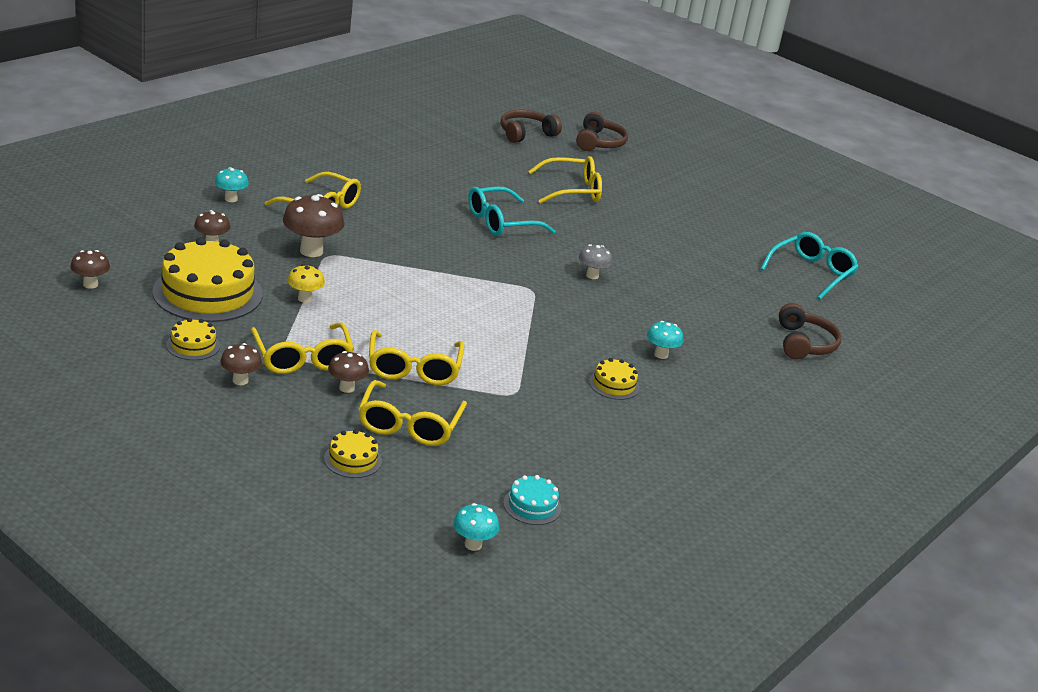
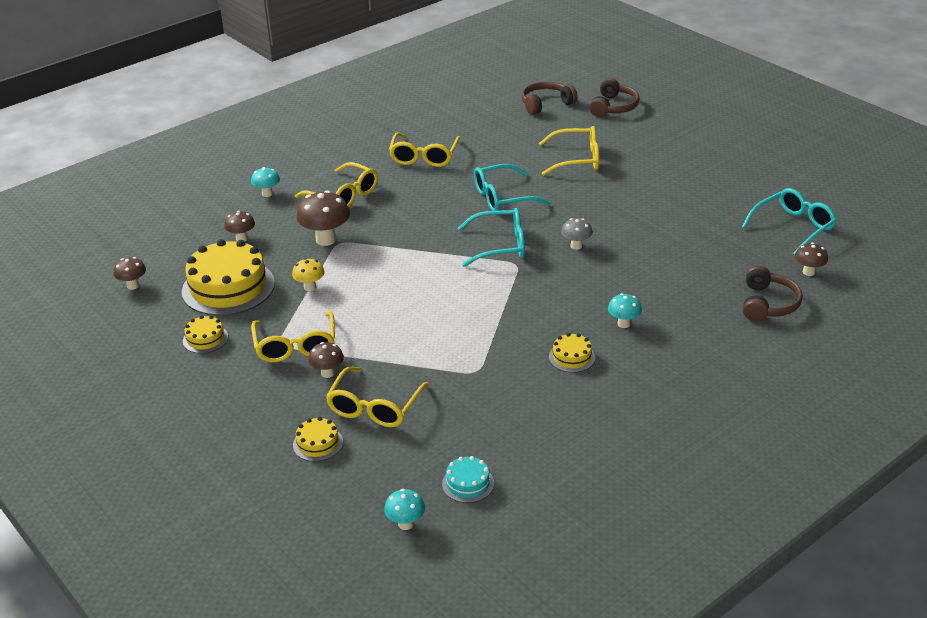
camera: 15 degrees right, 5 degrees up
brown mushroom [220,343,262,385] -> brown mushroom moved to [795,243,828,276]
yellow glasses [369,330,465,385] -> yellow glasses moved to [389,132,460,167]
none -> turquoise glasses [458,208,525,267]

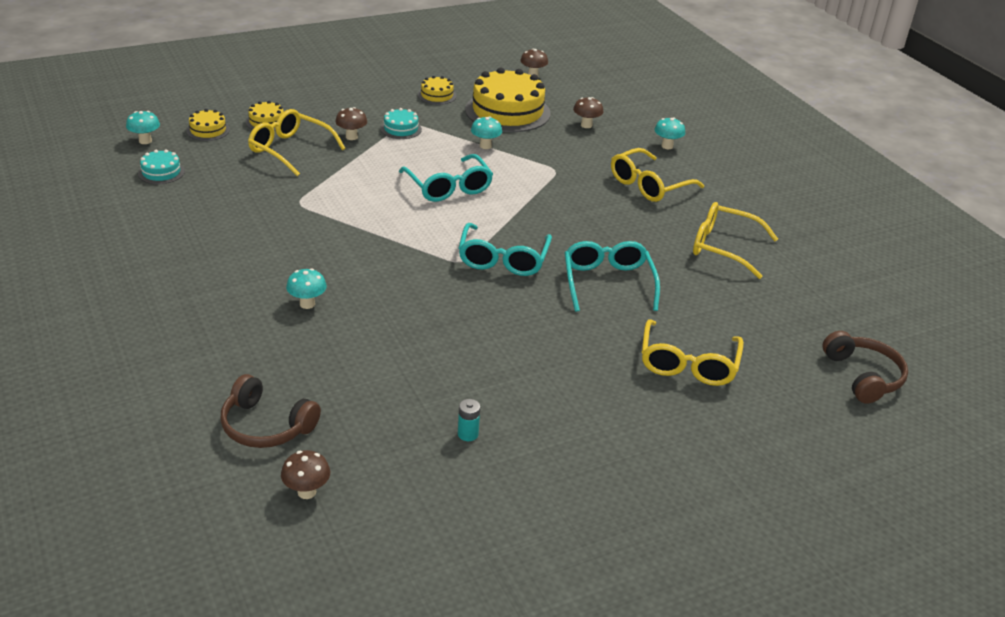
camera: 100 degrees right, 0 degrees up
yellow glasses [251,311,335,362] -> turquoise cake [380,108,422,139]
yellow mushroom [292,258,325,291] -> turquoise mushroom [471,116,502,149]
brown mushroom [296,190,350,246] -> none
yellow cake [549,333,595,373] -> yellow cake moved to [186,109,230,141]
grey mushroom [561,218,593,250] -> none
brown headphones [589,78,640,117] -> none
turquoise glasses [742,188,837,255] -> turquoise glasses moved to [399,154,493,202]
none -> turquoise battery [458,399,480,441]

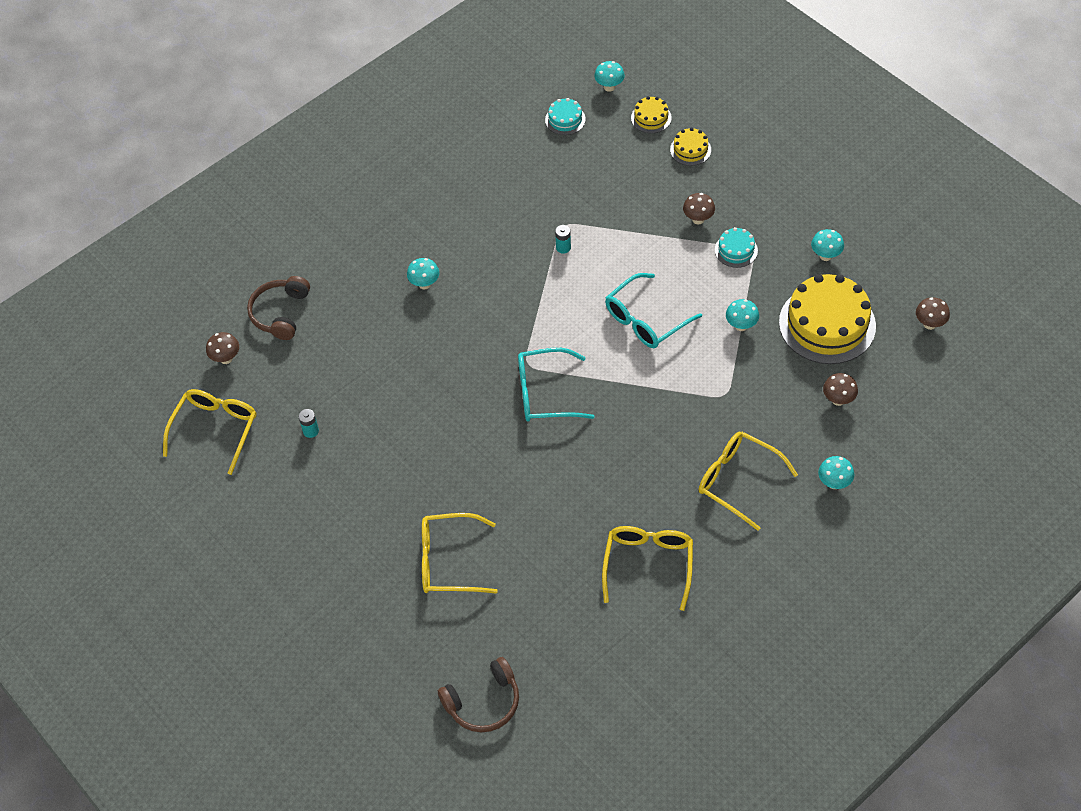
camera: 80 degrees right, 20 degrees up
yellow glasses [248,109,345,176] -> yellow glasses moved to [163,389,256,475]
yellow cake [418,76,457,105] -> turquoise mushroom [811,229,844,261]
turquoise glasses [565,241,660,312] -> none
none -> turquoise battery [555,225,571,254]

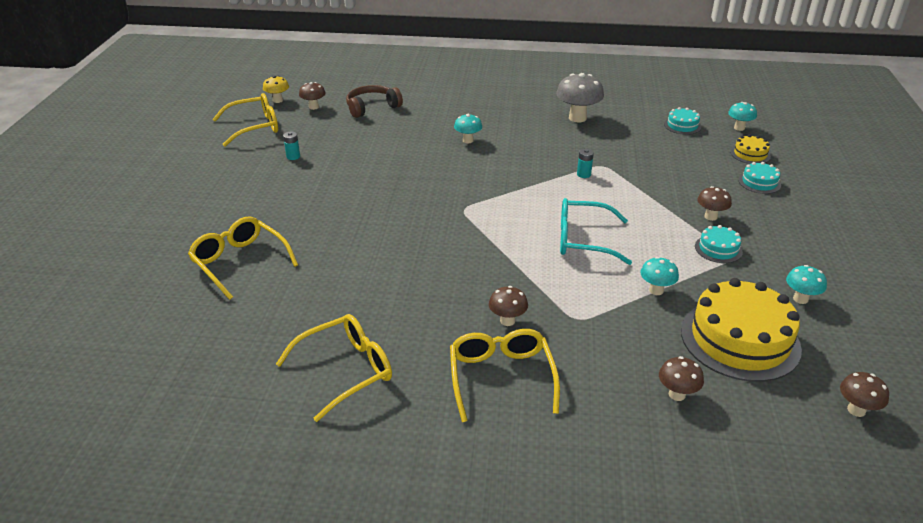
camera: 45 degrees right, 20 degrees down
brown headphones [438,657,519,732] -> none
turquoise glasses [518,348,594,422] -> none
yellow cake [670,128,711,166] -> turquoise cake [738,162,781,194]
turquoise mushroom [818,456,854,489] -> none
none -> yellow mushroom [263,76,289,103]
none -> brown mushroom [489,286,528,326]
none -> grey mushroom [556,73,604,122]

